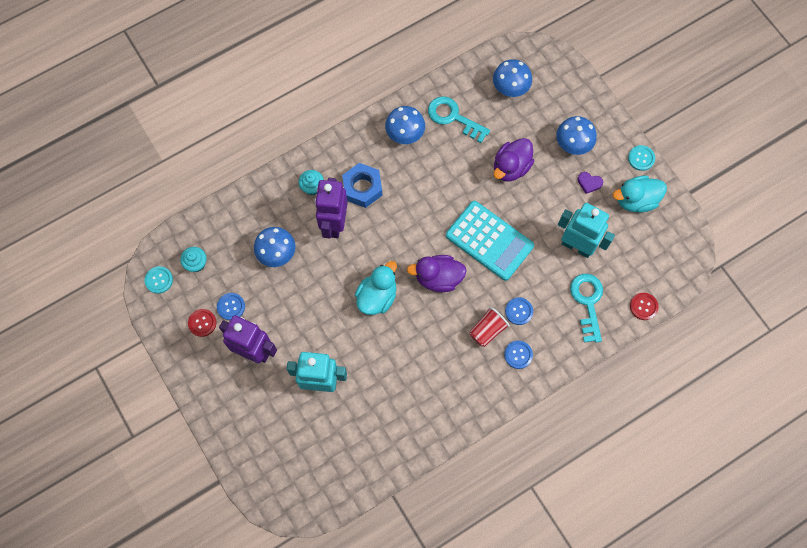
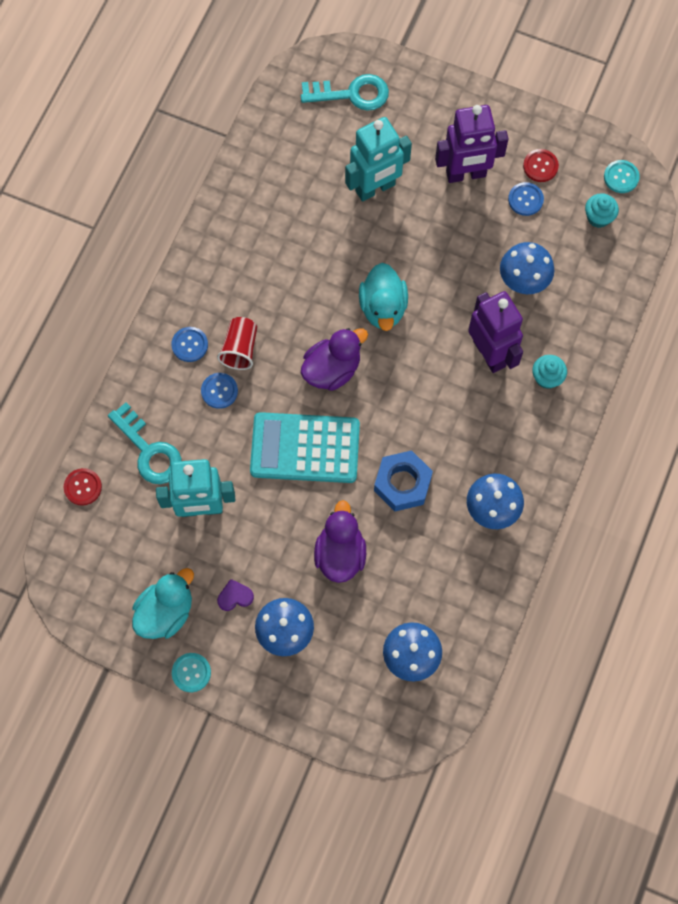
camera: 145 degrees right, 0 degrees up
blue nut [342,163,383,208] -> blue nut moved to [374,450,433,511]
turquoise key [428,96,490,143] -> turquoise key moved to [301,74,389,111]

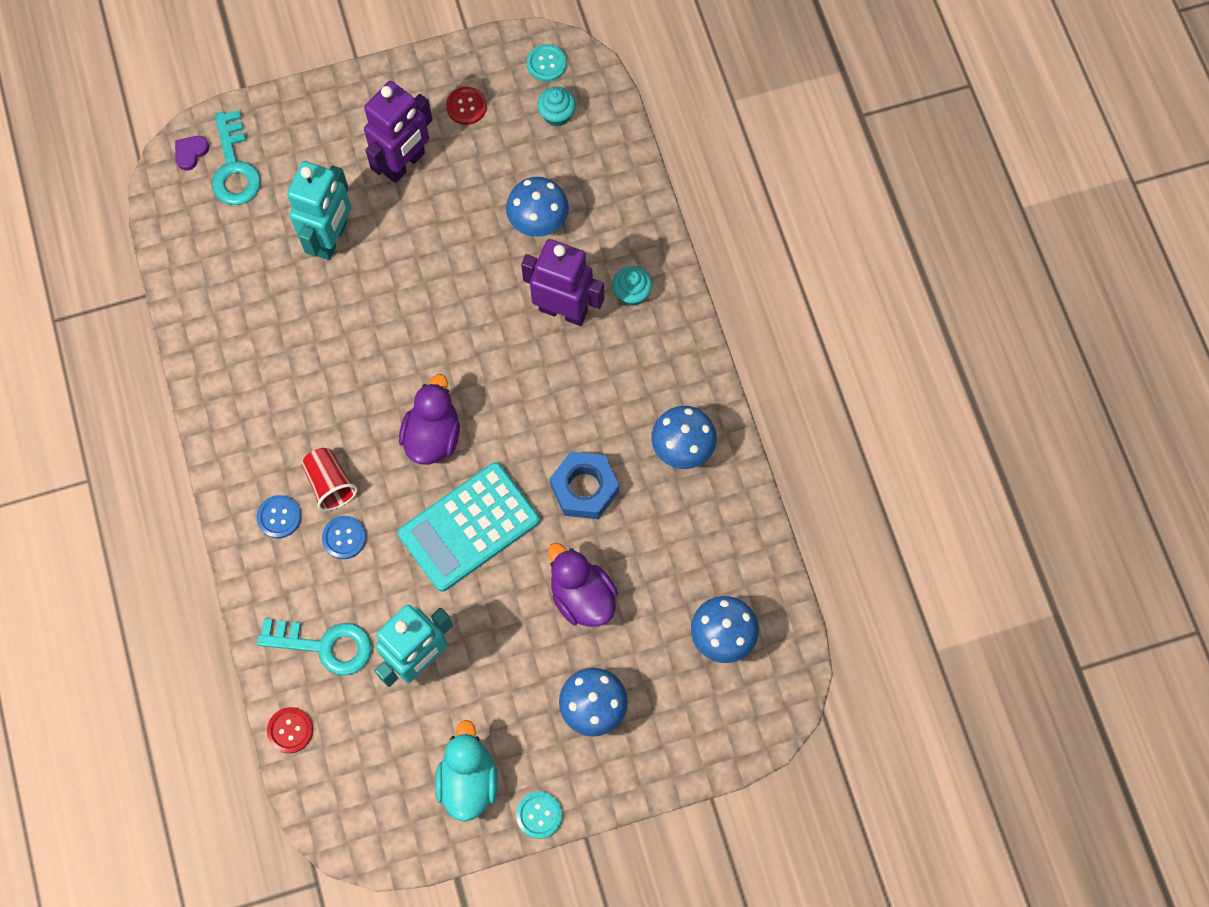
camera: 40 degrees left, 0 degrees up
purple heart [217,579,254,611] -> purple heart moved to [175,136,209,171]
turquoise key [301,74,389,111] -> turquoise key turned 120 degrees clockwise [212,110,261,205]
turquoise duck [359,263,408,331] -> none
blue button [508,182,544,216] -> none

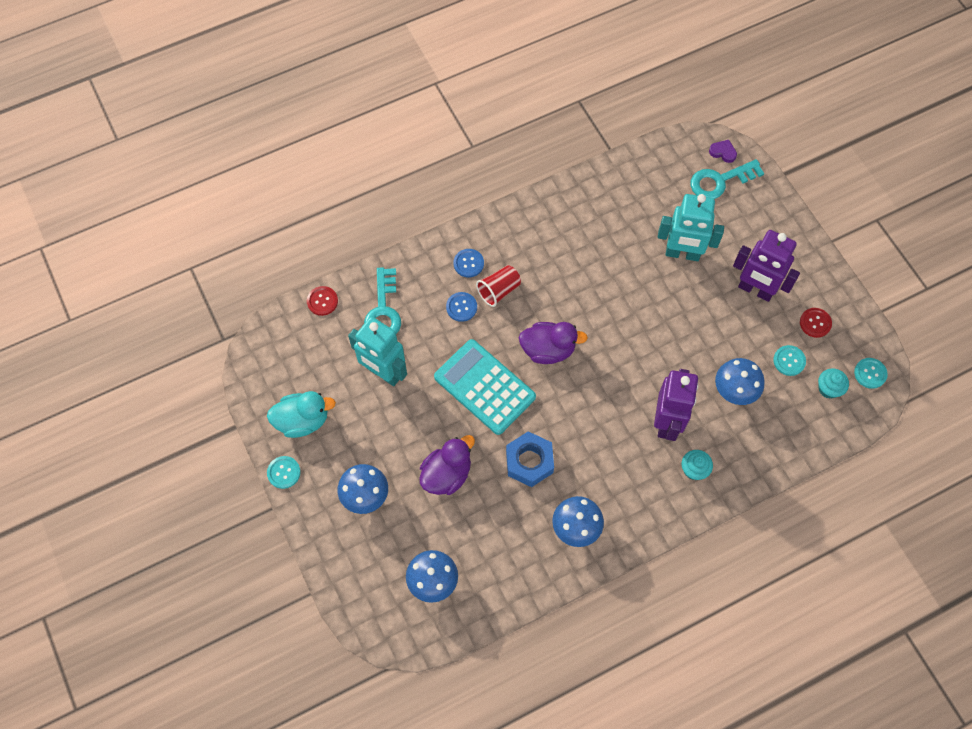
camera: 80 degrees right, 5 degrees down
none -> turquoise button [773,345,806,376]

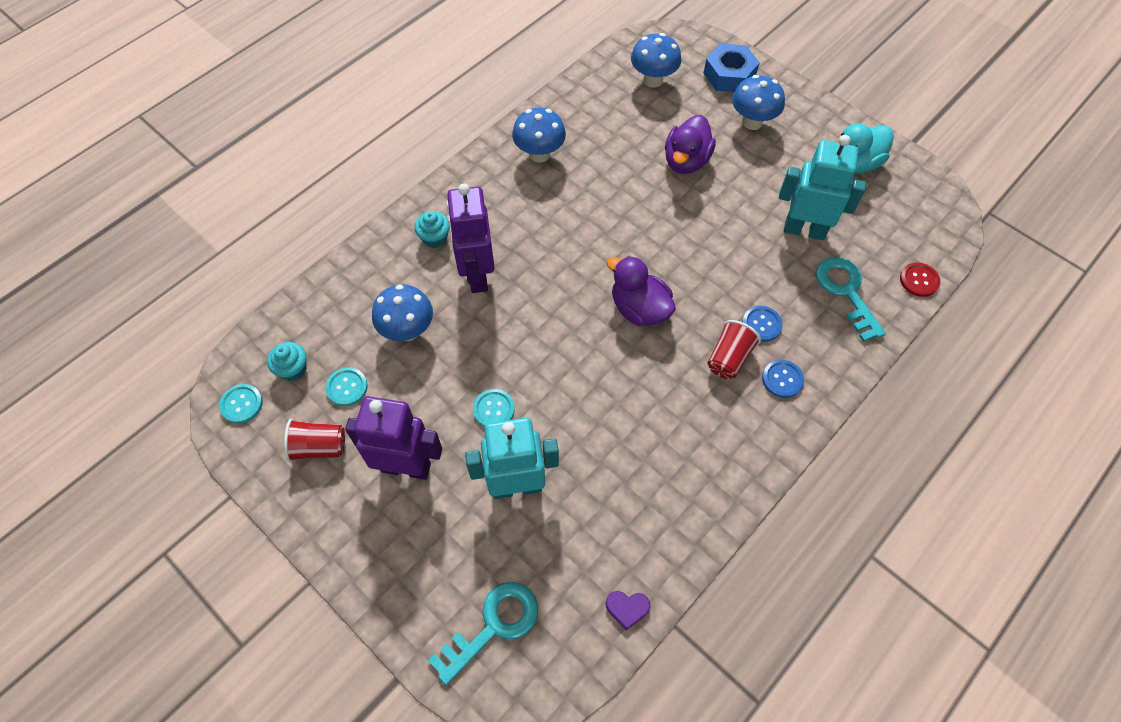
camera: 160 degrees right, 5 degrees down
turquoise button [267,456,301,489] -> turquoise button moved to [473,389,515,427]
turquoise calculator [434,339,536,435] -> none
blue nut [506,431,554,487] -> blue nut moved to [703,43,760,92]
purple duck [519,322,588,364] -> purple duck turned 60 degrees clockwise [607,256,676,326]
purple heart [709,140,737,163] -> purple heart moved to [606,591,650,630]
red button [800,308,832,338] -> red cup [284,419,345,462]

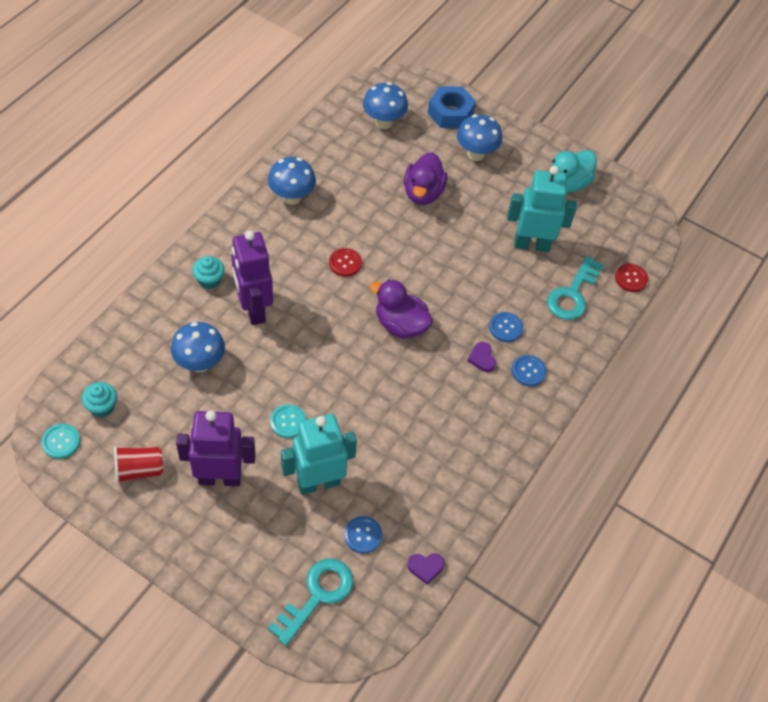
camera: 15 degrees left, 5 degrees down
turquoise button [325,367,368,406] -> none
red cup [708,320,761,379] -> purple heart [467,342,496,372]
turquoise key [816,257,886,342] -> turquoise key turned 120 degrees counterclockwise [547,256,604,320]
none -> red button [329,248,362,277]
none -> blue button [344,516,382,554]

